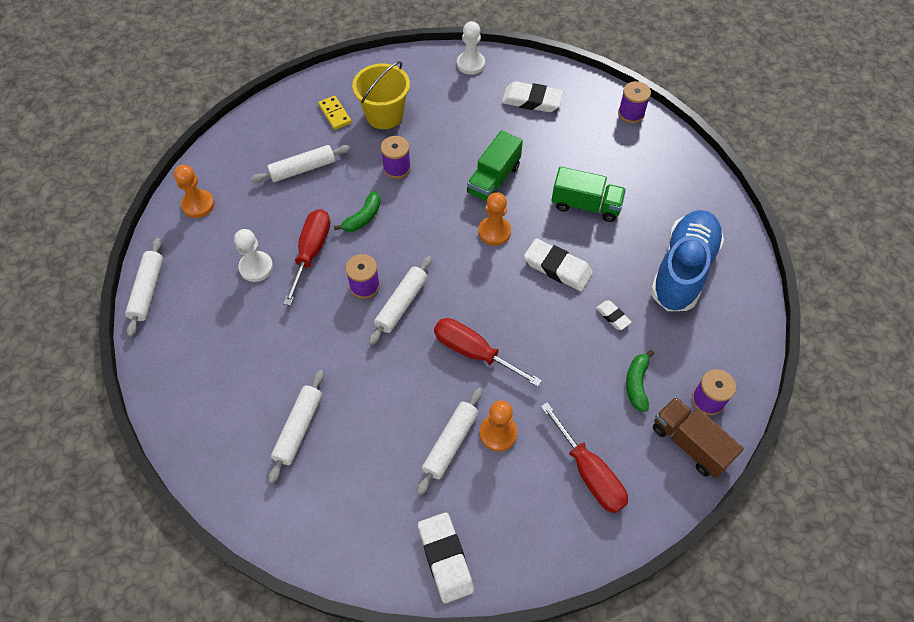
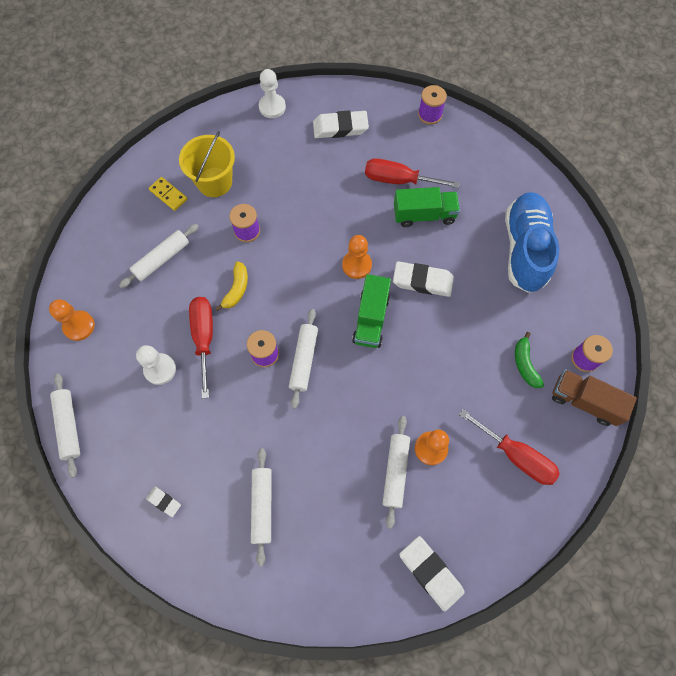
camera: 20 degrees left, 10 degrees up
green banana [334,191,380,232] -> yellow banana [215,262,248,311]
red screwdriver [434,318,542,387] -> red screwdriver moved to [365,158,460,188]
green truck [467,130,523,201] -> green truck moved to [352,274,391,348]
white eraser [596,300,632,330] -> white eraser moved to [146,486,181,517]

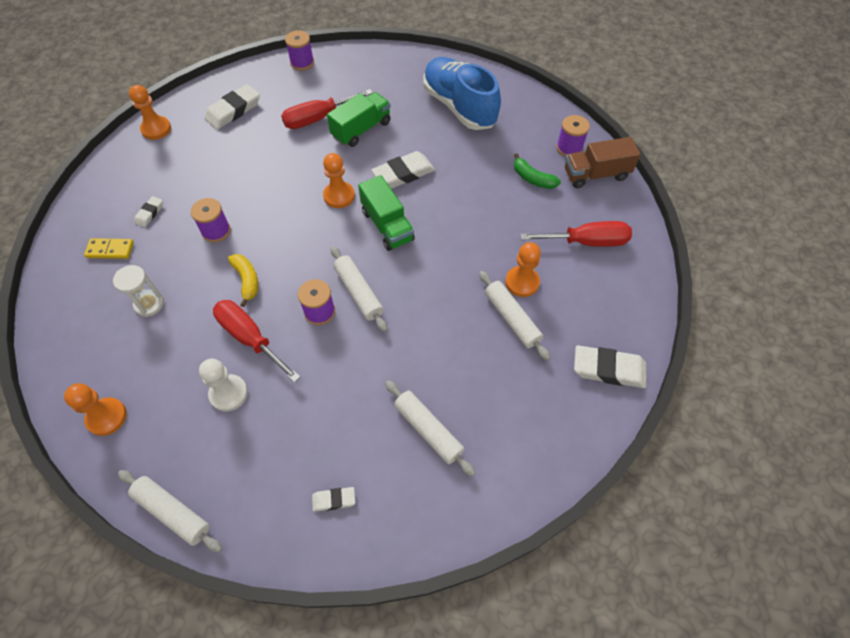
camera: 40 degrees left, 10 degrees down
white rolling pin [119,224,199,288] -> white hourglass [113,265,164,317]
yellow bucket [179,131,235,197] -> white eraser [134,196,163,227]
white pawn [259,69,286,118] -> orange pawn [129,85,171,140]

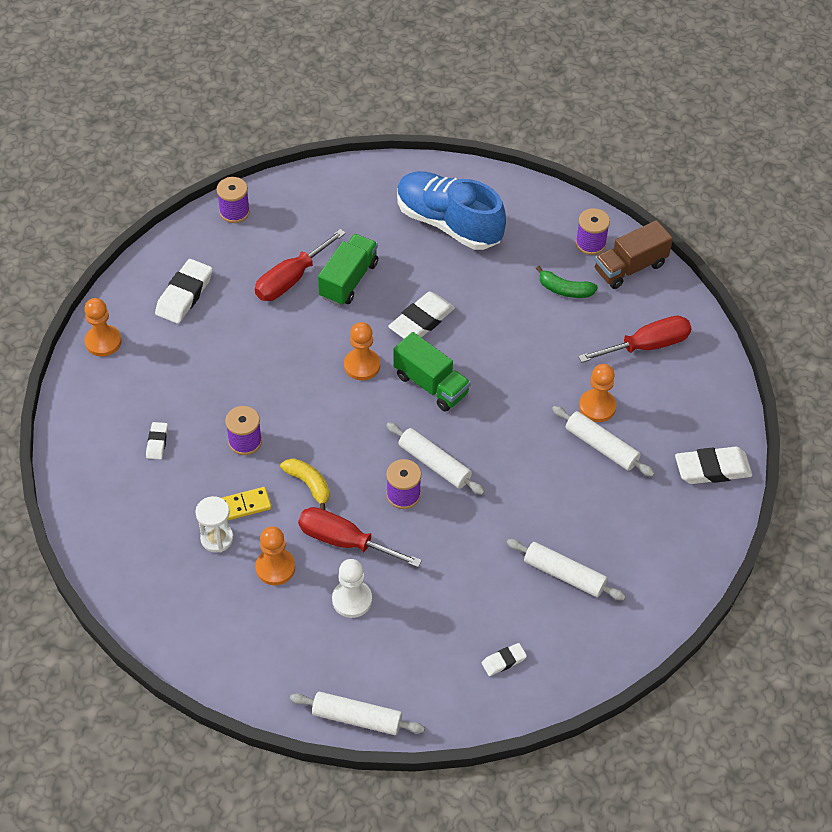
camera: 20 degrees left, 5 degrees down
orange pawn [64,383,127,436] -> orange pawn moved to [255,526,295,585]
yellow domino [84,238,134,259] -> yellow domino moved to [222,487,271,520]

